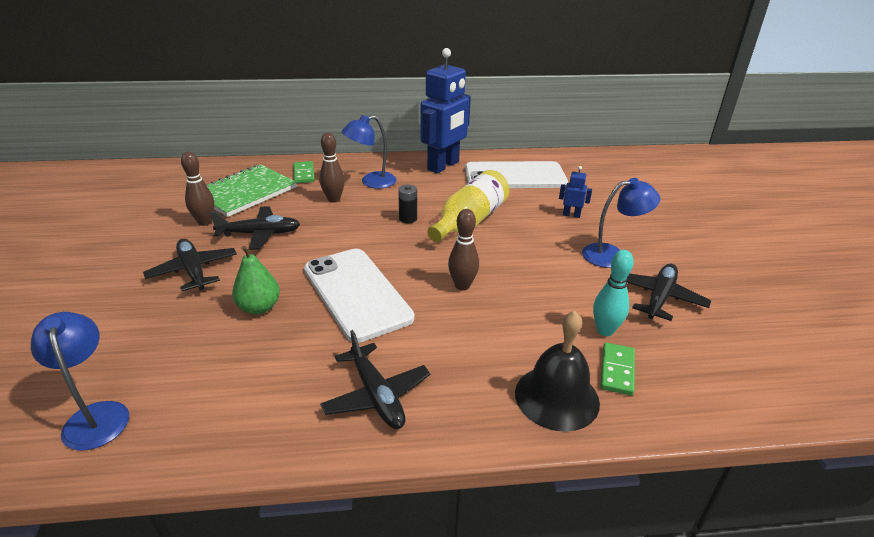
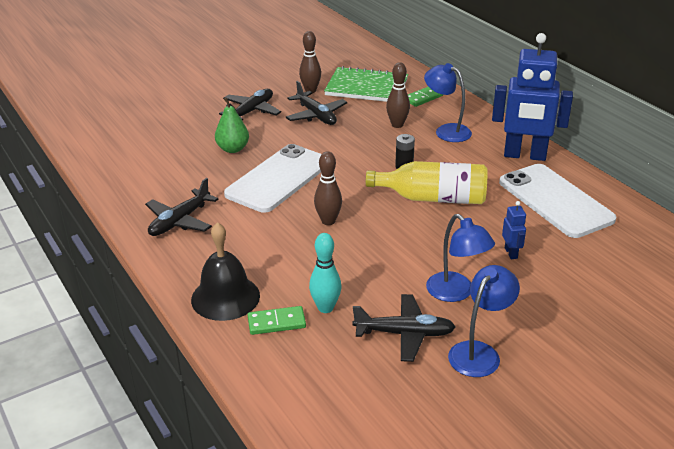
camera: 65 degrees right, 0 degrees up
blue lamp [31,312,129,451] -> blue lamp moved to [448,265,520,377]

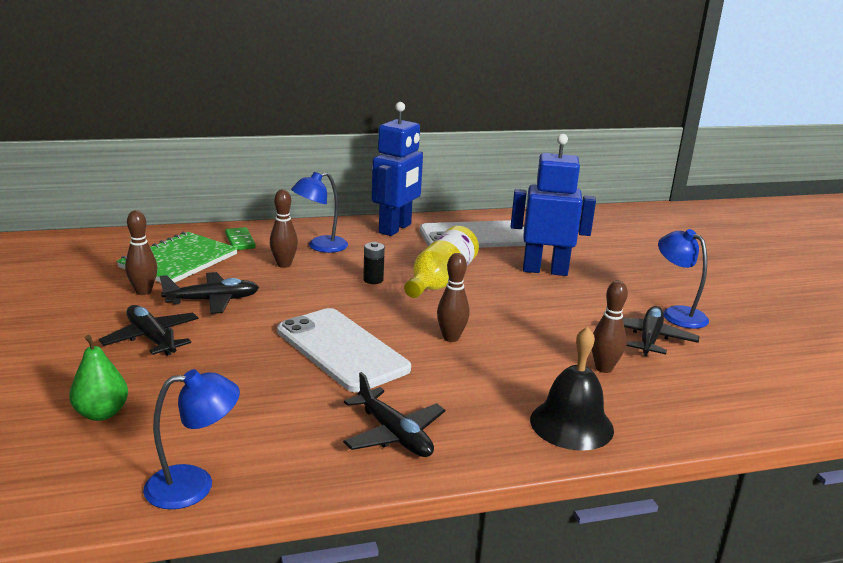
camera: 75 degrees left, 10 degrees down
green pear [215,97,249,153] -> green pear moved to [69,335,128,421]
green domino [247,306,306,335] -> none
turquoise bowling pin [309,233,341,313] -> brown bowling pin [592,281,628,373]
blue lamp [426,214,495,302] -> blue lamp moved to [143,369,240,510]
blue robot [502,201,526,259] -> blue robot [510,134,596,276], size x2.44

